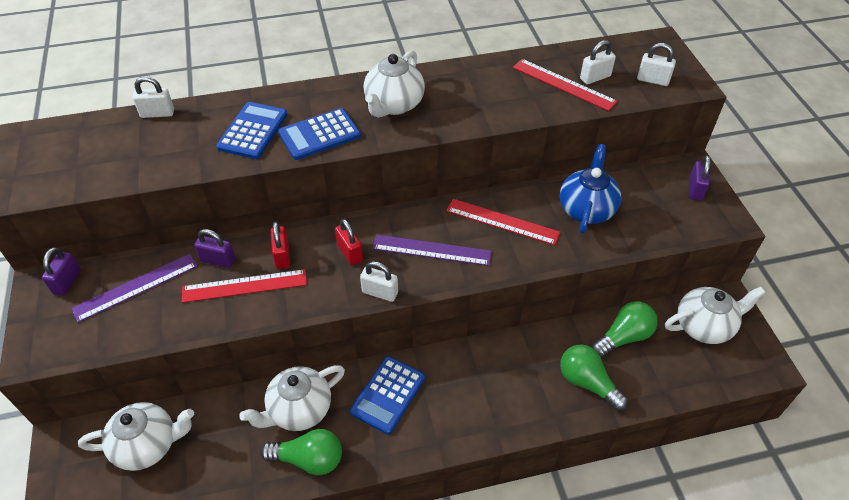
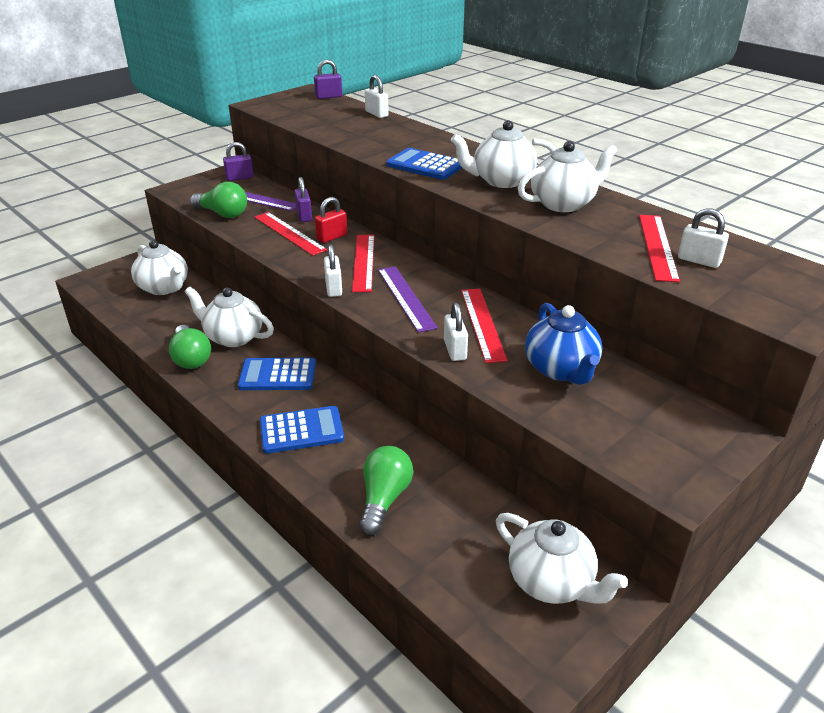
camera: 60 degrees right, 15 degrees down
blue calculator [216,102,288,159] -> blue calculator moved to [260,406,344,454]
red padlock [335,219,363,265] -> red ruler [352,235,374,292]
blue teapot [560,144,621,233] -> blue teapot turned 90 degrees clockwise [525,303,603,385]
green light bulb [592,302,658,358] -> green light bulb moved to [190,182,247,218]
white padlock [637,43,676,86] -> white padlock moved to [444,302,468,361]
purple padlock [689,155,710,201] -> purple padlock moved to [314,59,342,99]
none -> white teapot [518,141,618,212]

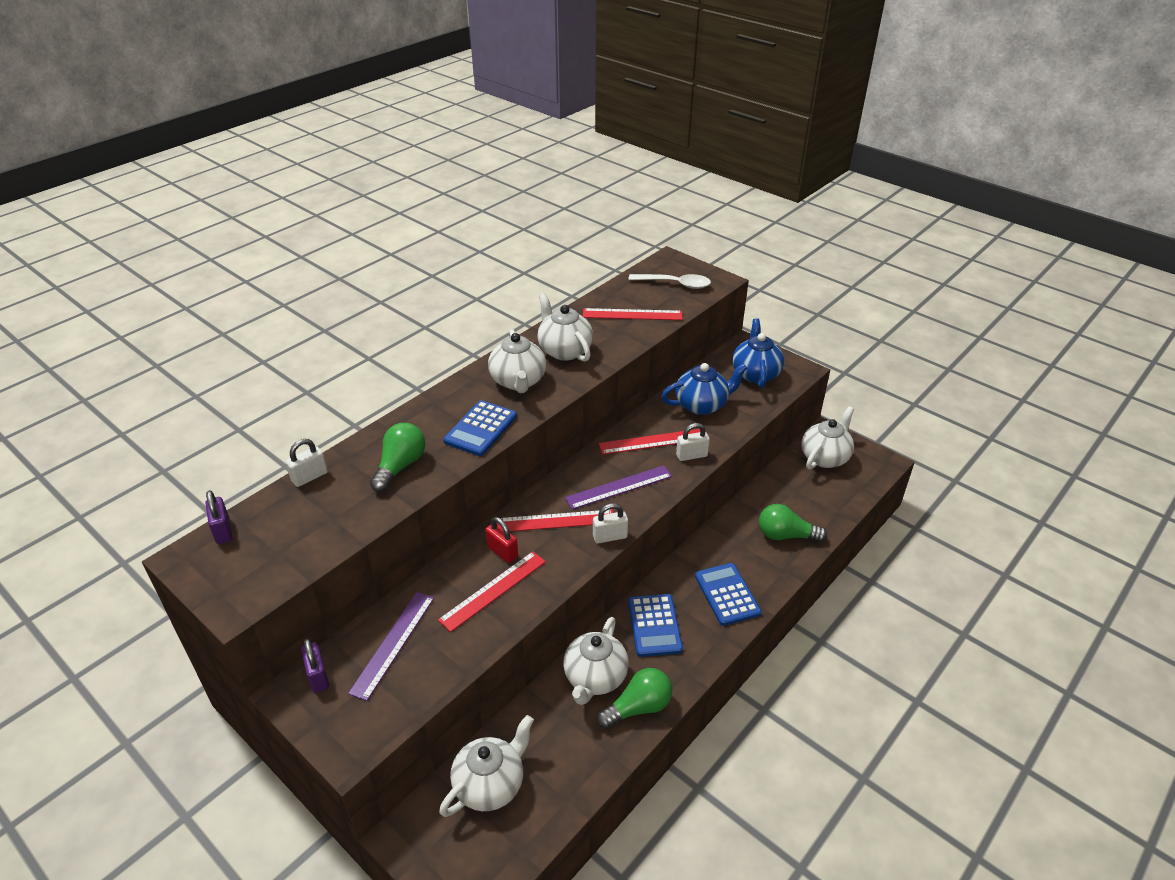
camera: 95 degrees left, 5 degrees up
green light bulb [190,182,247,218] -> green light bulb moved to [370,423,425,492]
purple padlock [294,177,312,222] -> none
white padlock [678,208,729,268] -> none
none -> white spoon [628,274,711,289]
none -> blue teapot [732,318,784,388]

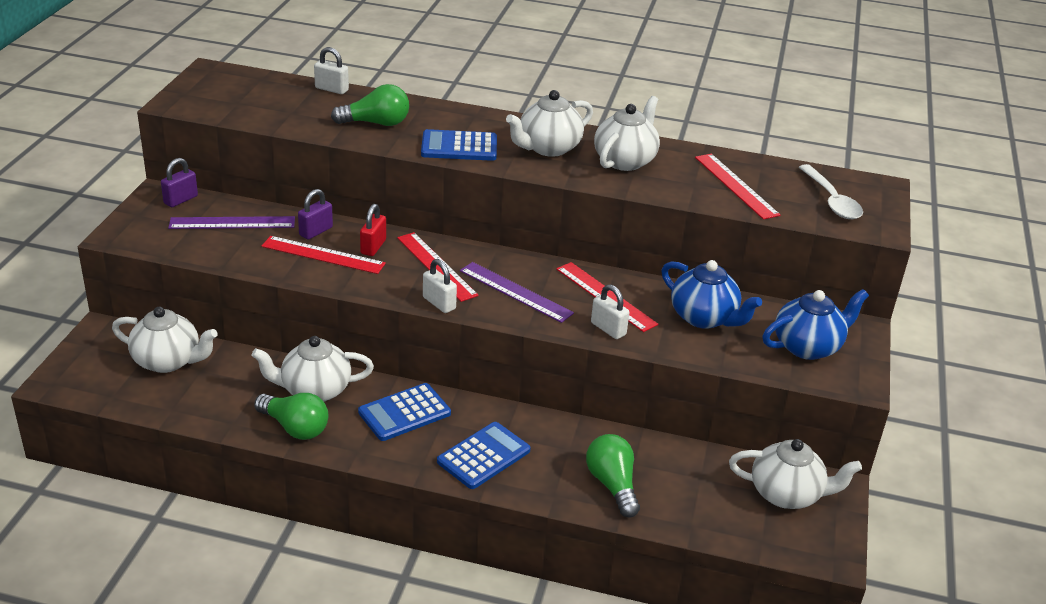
camera: 60 degrees right, 5 degrees down
purple padlock [205,490,232,544] -> purple padlock moved to [298,189,333,240]

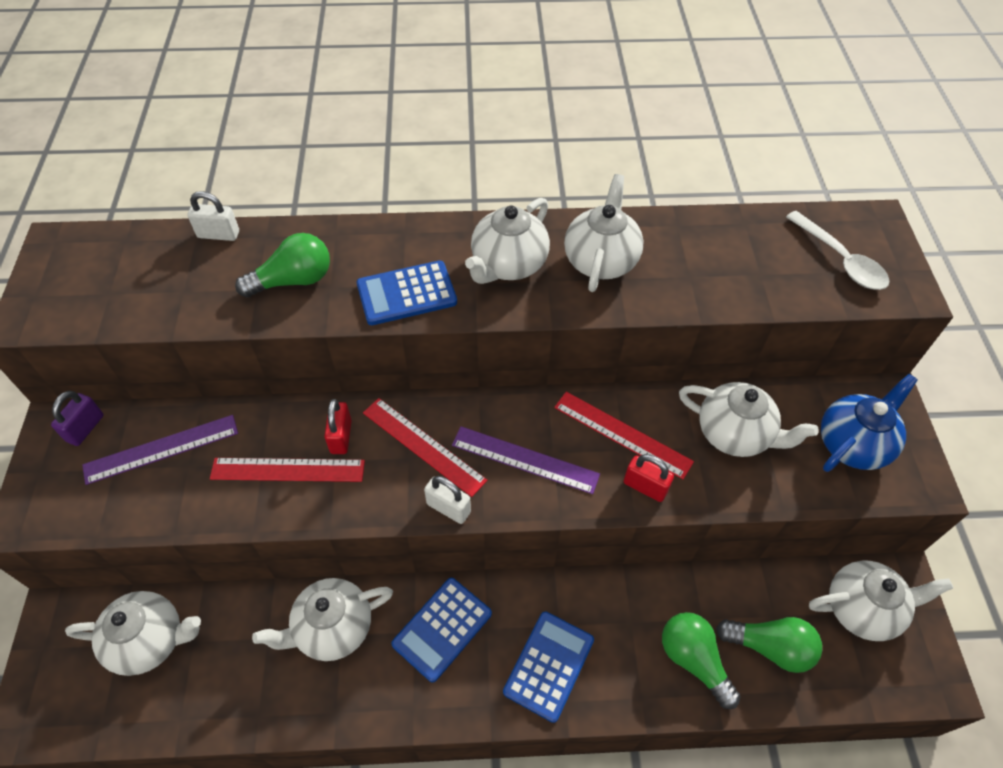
camera: 15 degrees left, 20 degrees up
green light bulb [254,393,328,440] -> green light bulb moved to [716,617,822,673]
purple padlock [298,189,333,240] -> none
white padlock [591,284,630,339] -> red padlock [624,454,674,502]
blue teapot [661,260,762,329] -> white teapot [679,382,819,457]
red ruler [695,154,781,220] -> none

